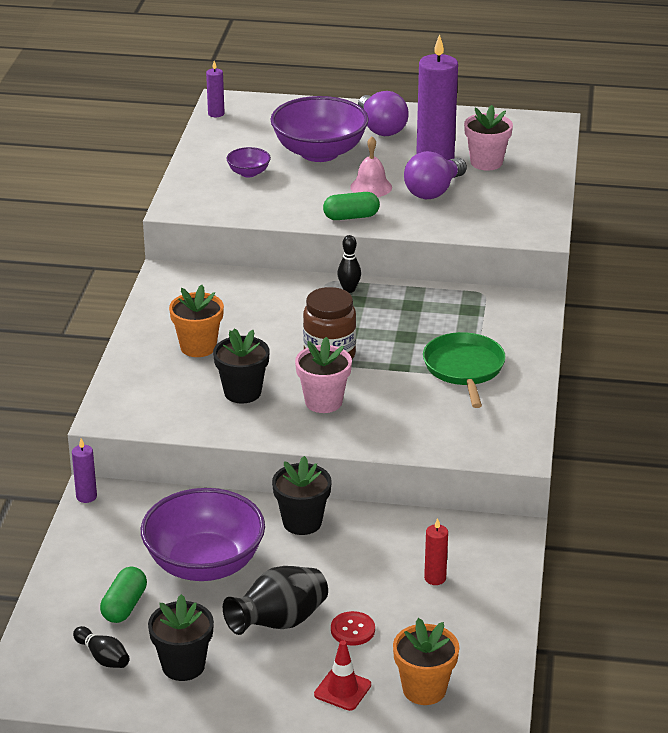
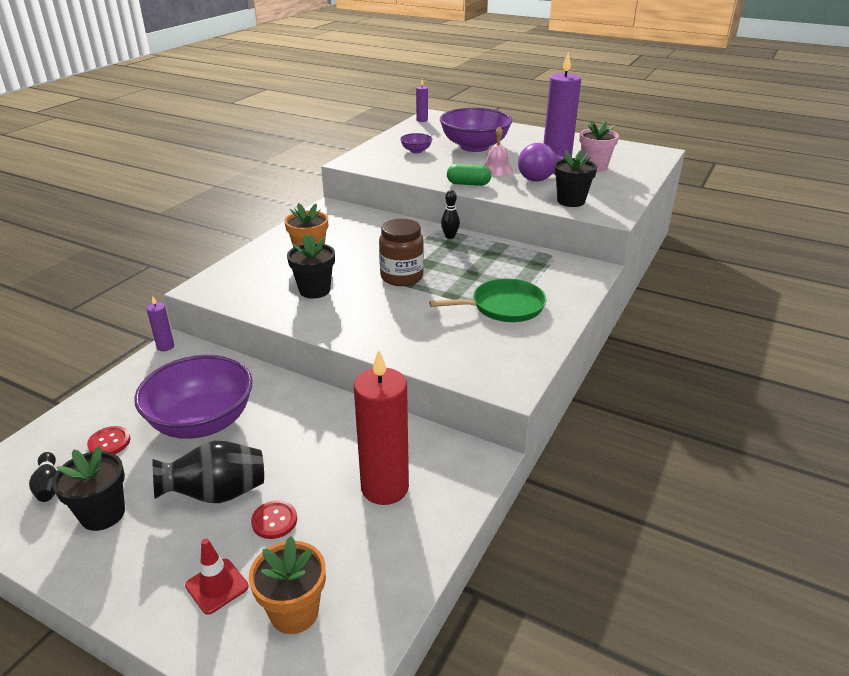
camera: 20 degrees right, 0 degrees up
green capsule [100,566,147,623] -> red button [87,426,130,454]
black flower pot [272,456,332,535] -> black flower pot moved to [554,150,597,207]
pink flower pot [295,337,352,413] -> none
purple light bulb [358,91,409,136] -> none
green pan [423,332,506,408] -> green pan turned 60 degrees clockwise [429,279,547,322]
red candle [424,518,448,585] -> red candle [354,350,409,505], size x2.20

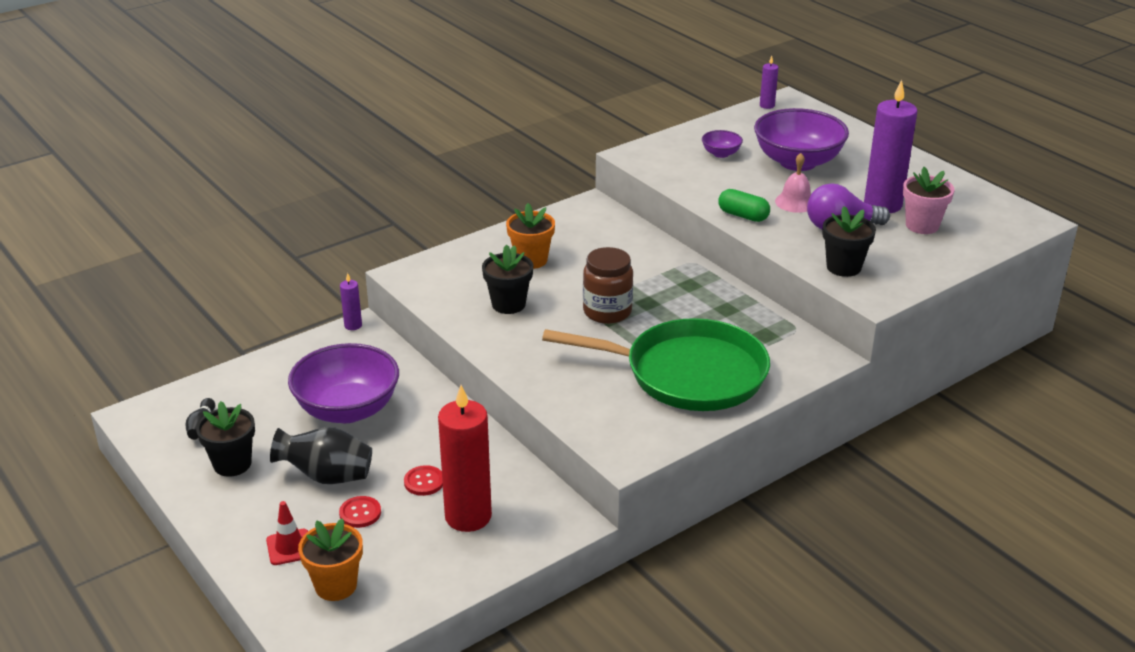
camera: 25 degrees right, 0 degrees up
red button [87,426,130,454] -> red button moved to [404,465,443,496]
green pan [429,279,547,322] -> green pan [542,318,770,411], size x1.70
black bowling pin [441,190,460,239] -> none

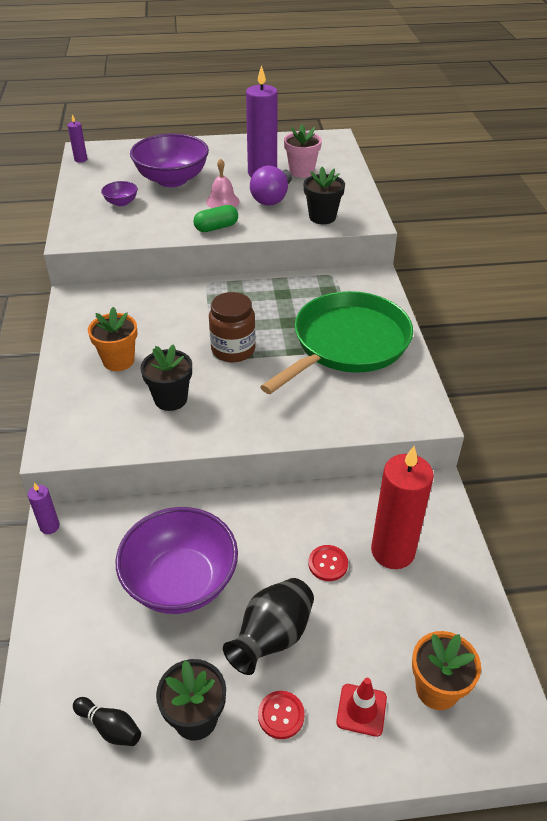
camera: 60 degrees left, 10 degrees up
red button [339,496,381,528] -> red button moved to [258,691,305,739]

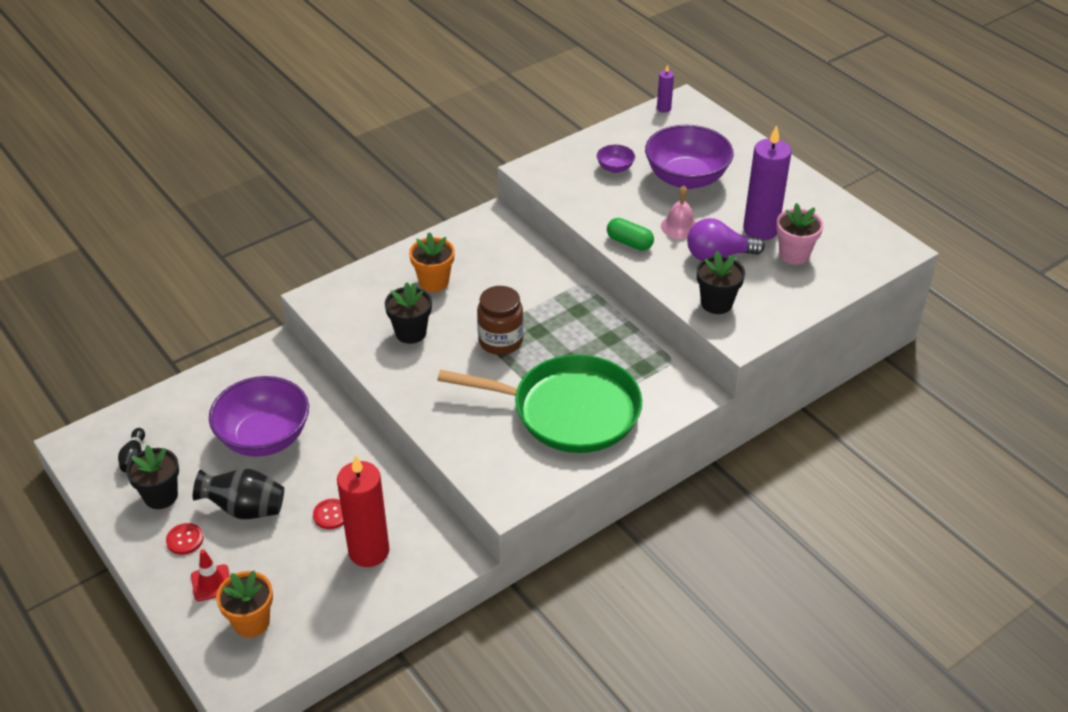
camera: 60 degrees right, 0 degrees up
purple candle [28,482,60,534] -> none

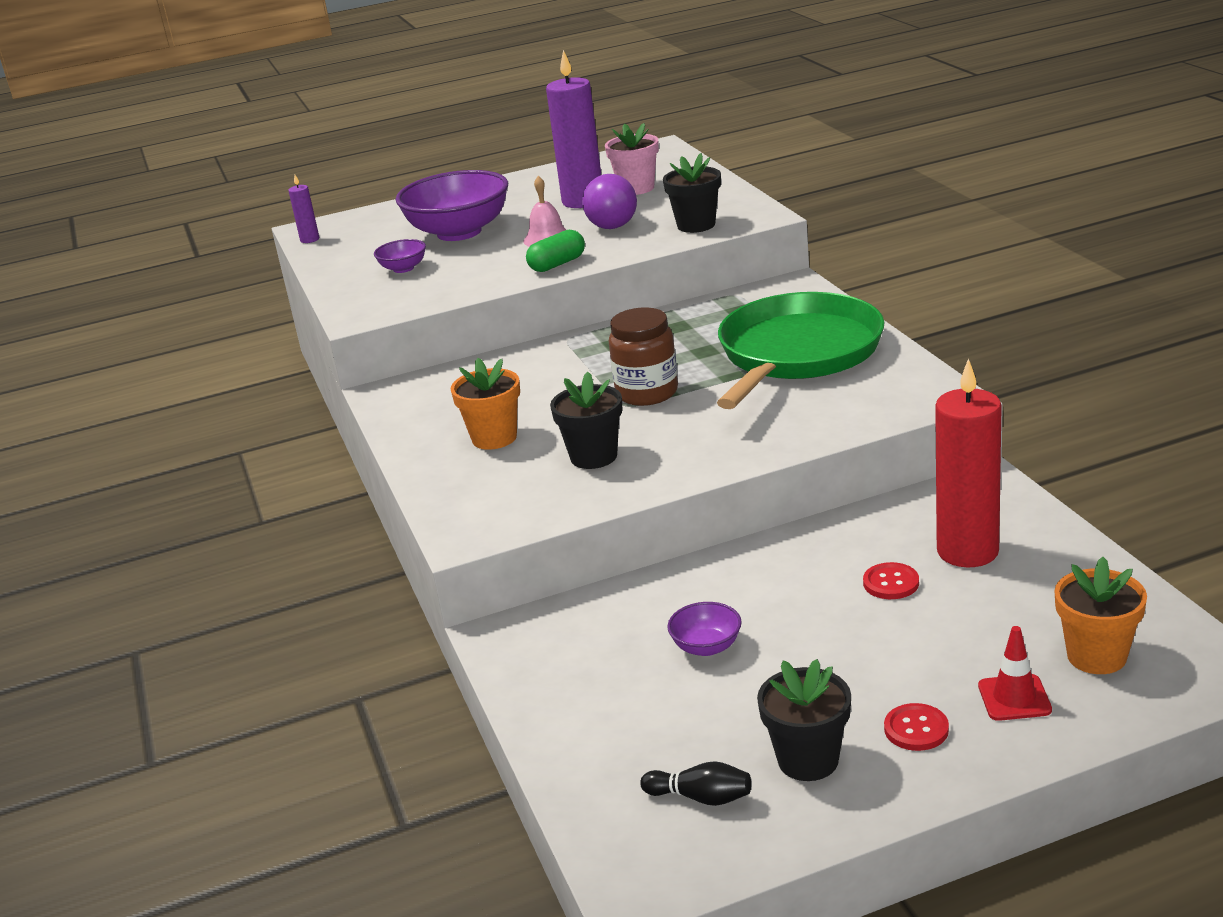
camera: 70 degrees left, 15 degrees down
black vase [193,469,284,519] -> none
purple bowl [209,376,309,457] -> purple bowl [667,602,742,656], size x0.44

